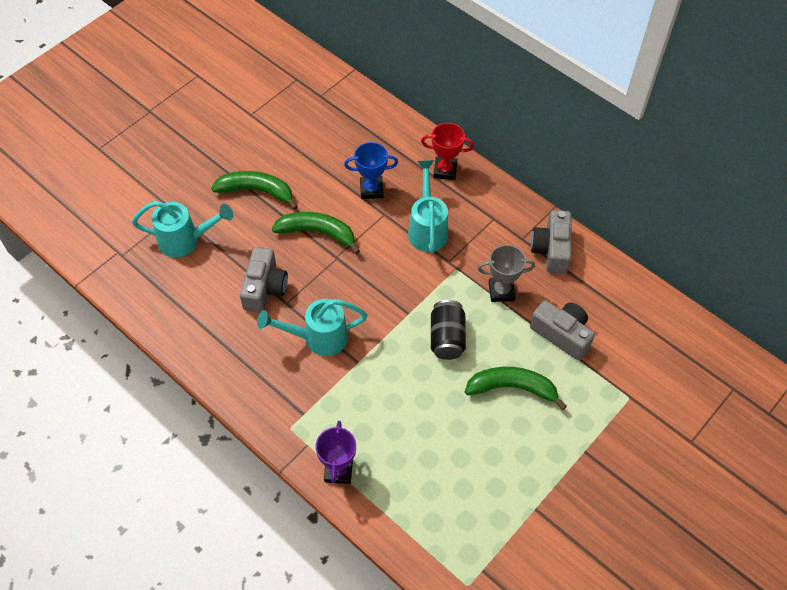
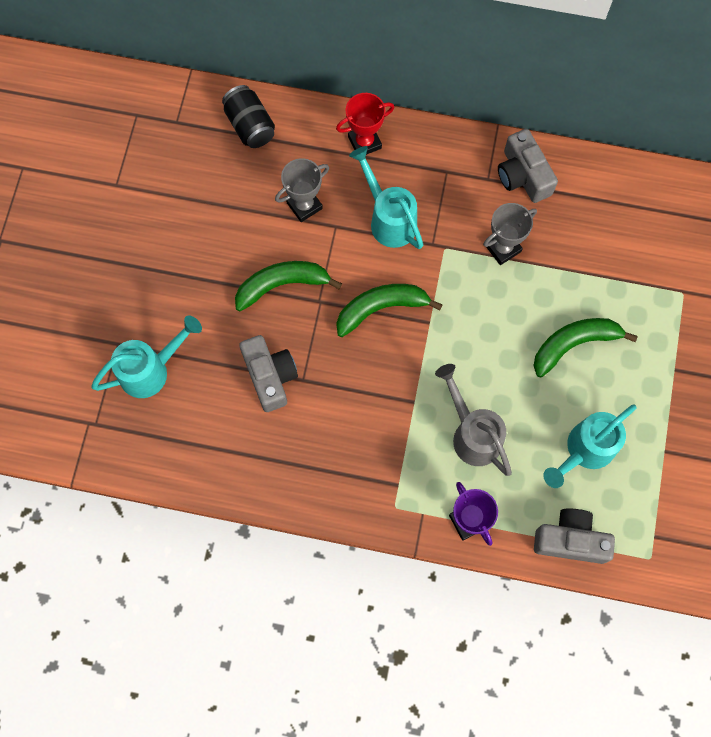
camera: 30 degrees left, 15 degrees up
green banana [211,171,298,210] -> green banana moved to [336,284,443,337]
turquoise watering can [257,299,368,356] -> turquoise watering can moved to [543,404,637,488]
blue trophy [344,142,398,199] -> grey trophy [275,158,329,222]
black can [431,300,466,360] -> black can moved to [222,85,275,148]
grey camera [530,300,595,360] -> grey camera moved to [534,508,615,564]
none -> grey watering can [435,364,512,476]

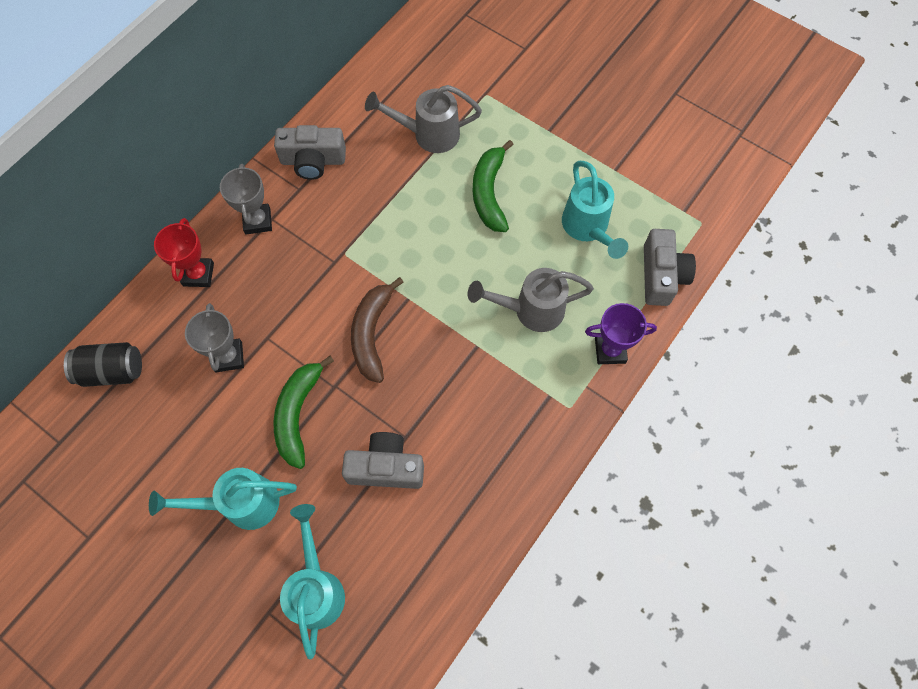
camera: 65 degrees left, 5 degrees down
green banana [336,284,443,337] -> brown banana [351,277,404,383]
turquoise watering can [349,146,423,249] -> turquoise watering can moved to [149,468,297,530]
grey trophy [483,203,537,265] -> grey trophy moved to [220,164,272,234]
grey camera [534,508,615,564] -> grey camera turned 150 degrees clockwise [644,229,696,306]
none -> grey watering can [365,85,482,153]

